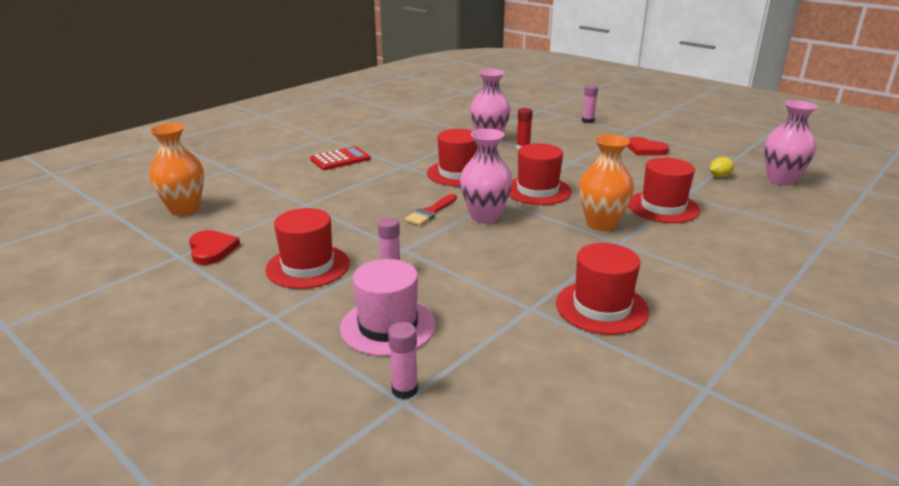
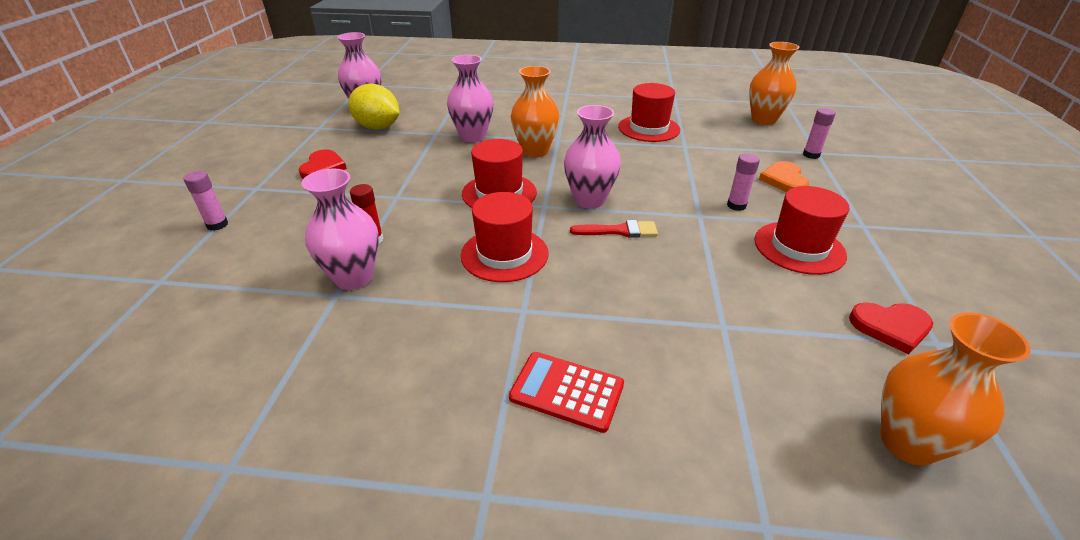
camera: 125 degrees left, 10 degrees up
red heart [189,230,240,265] -> red heart turned 120 degrees counterclockwise [849,302,933,354]
pink hat [340,259,436,356] -> orange heart [759,161,809,192]
red hat [628,158,700,223] -> pink vase [447,55,494,142]
yellow lemon [710,157,734,178] -> yellow lemon [348,83,400,130], size x2.19
none -> orange vase [749,42,799,125]

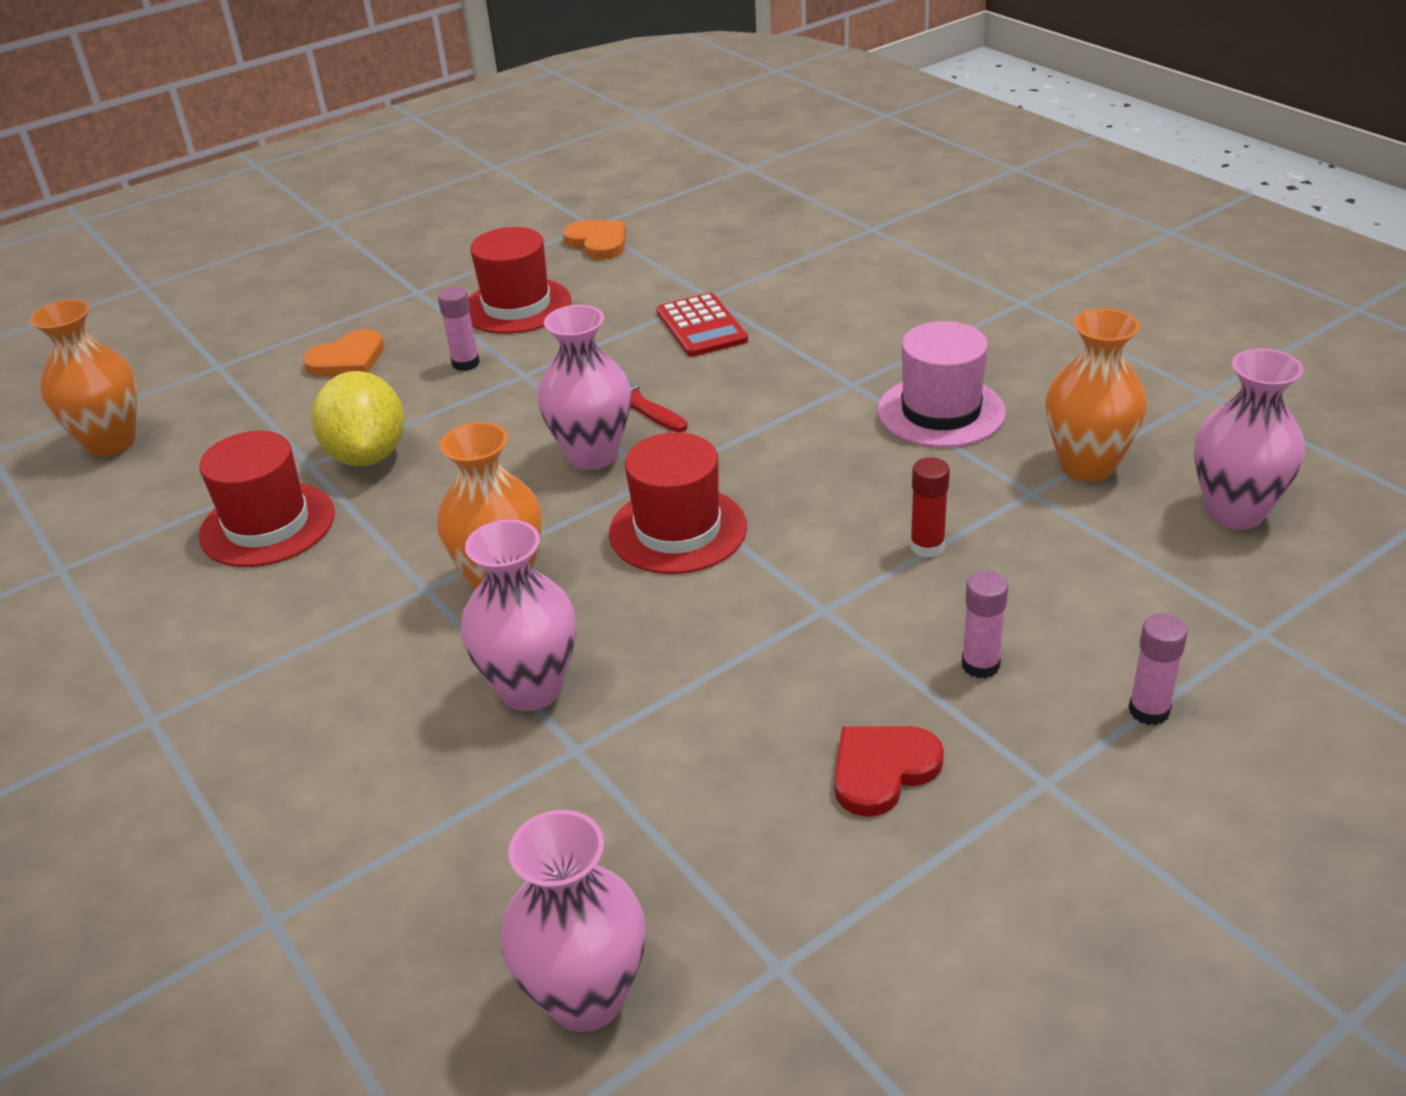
camera: 130 degrees left, 0 degrees up
pink vase [302,169,379,290] -> pink vase moved to [1194,348,1305,530]
yellow lemon [348,83,400,130] -> yellow lemon moved to [311,371,404,466]
red hat [461,192,548,282] -> none
red calculator [509,352,624,433] -> red calculator moved to [656,293,748,357]
pink glue stick [803,108,836,159] -> pink glue stick moved to [962,571,1008,679]
red heart [849,302,933,354] -> orange heart [563,220,626,260]
orange vase [881,312,1031,466] -> orange vase moved to [1045,308,1147,482]
none -> pink hat [878,321,1006,448]

